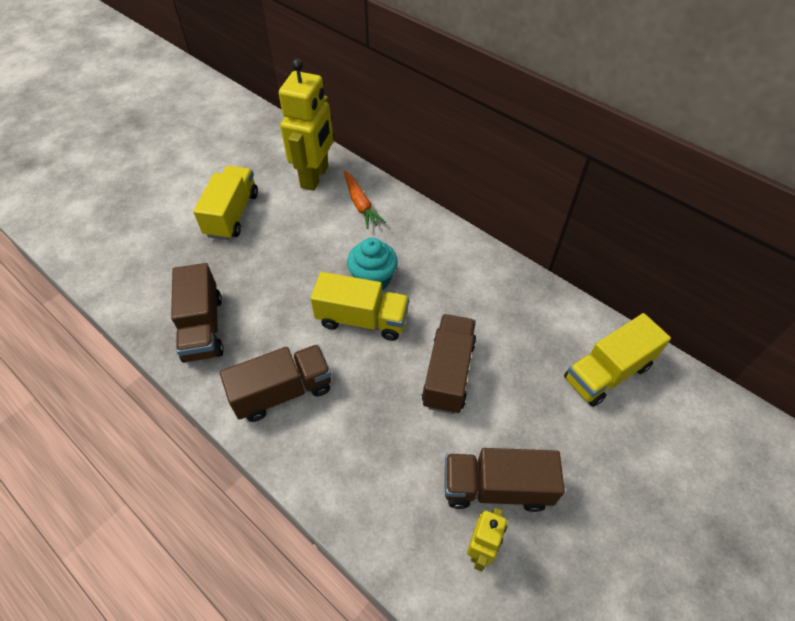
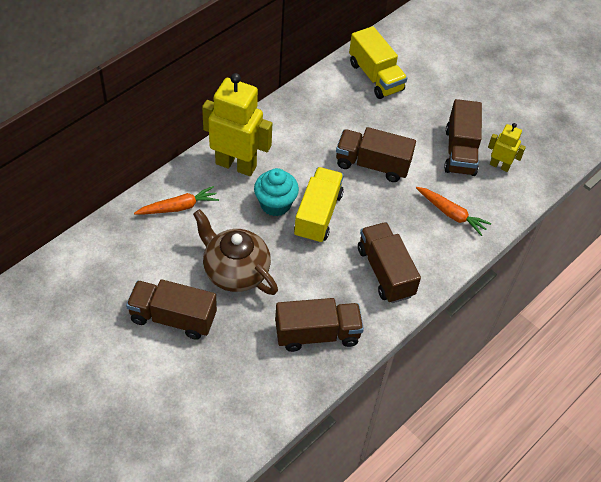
camera: 90 degrees left, 0 degrees up
yellow truck [193,166,258,240] -> brown truck [126,279,217,340]
yellow robot [279,59,333,191] -> yellow robot moved to [202,73,272,176]
none -> brown teapot [193,209,278,295]
none -> orange carrot [416,187,491,236]

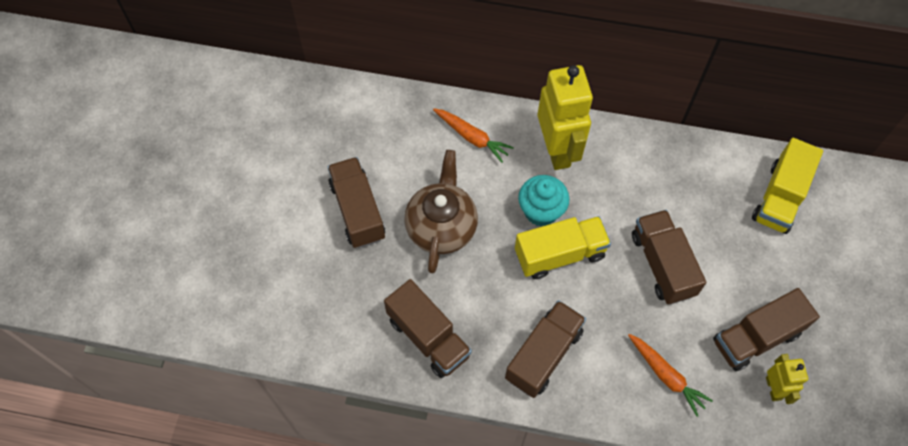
camera: 60 degrees right, 10 degrees up
orange carrot [416,187,491,236] -> orange carrot turned 45 degrees counterclockwise [628,334,713,417]

